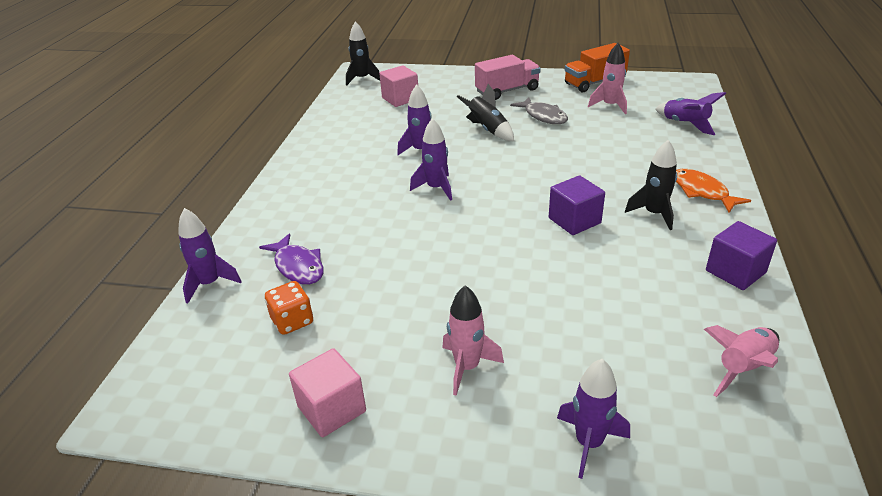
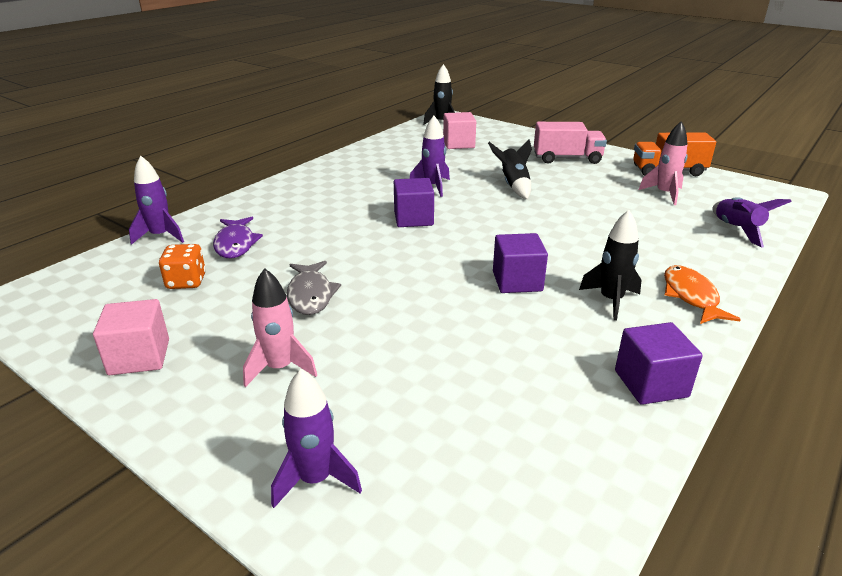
camera: 25 degrees right, 5 degrees down
purple rocket [410,118,452,201] -> purple cube [394,178,434,227]
grey fish [510,97,568,124] -> grey fish moved to [287,261,341,315]
pink rocket [704,325,779,397] -> none

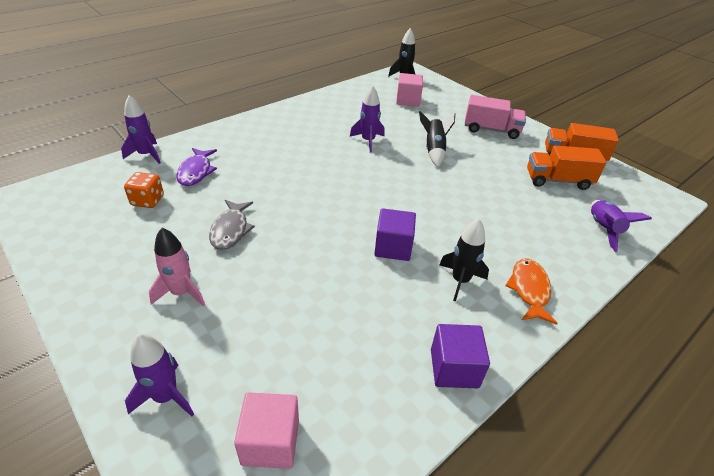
camera: 10 degrees right, 10 degrees up
pink cube [93,299,169,375] -> pink cube moved to [234,392,299,469]
purple cube [394,178,434,227] -> none
pink rocket [639,121,688,205] -> orange truck [527,146,607,190]

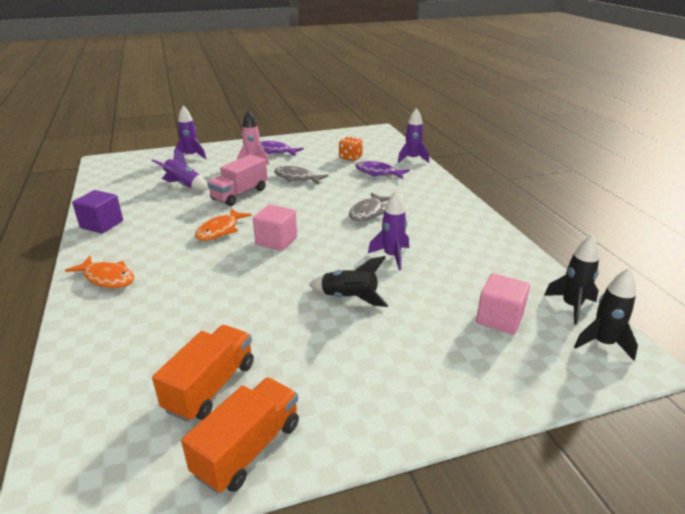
camera: 115 degrees right, 10 degrees down
pink cube [234,392,299,469] -> pink cube moved to [253,204,297,251]
purple cube [374,208,416,261] -> orange fish [195,208,252,241]
black rocket [439,219,489,302] -> black rocket moved to [544,235,599,325]
pink truck [465,95,526,139] -> pink truck moved to [207,155,268,206]
purple rocket [590,200,652,252] -> purple rocket moved to [151,148,209,191]
none -> purple fish [260,141,304,156]
none -> grey fish [349,192,390,222]

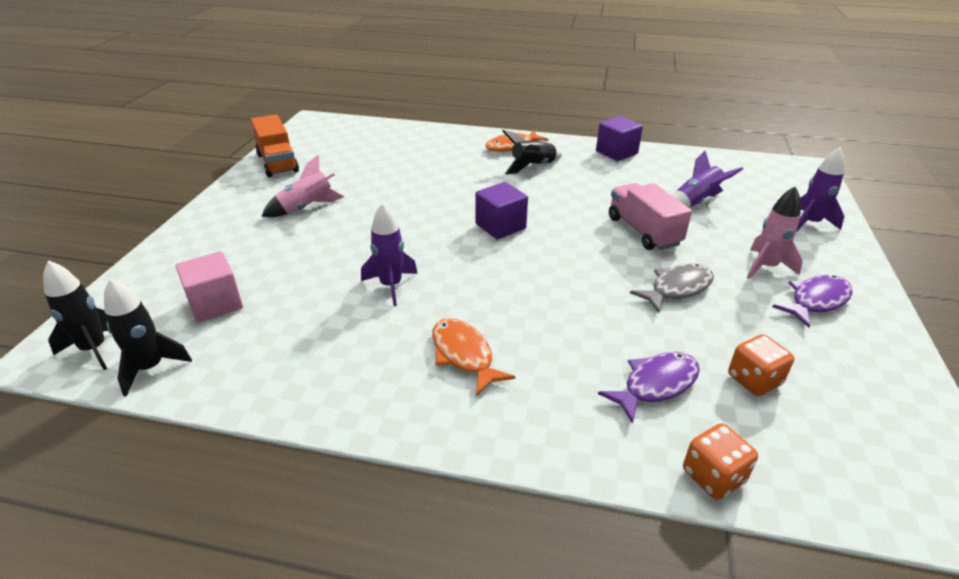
camera: 120 degrees right, 5 degrees up
orange truck [152,325,254,422] -> none
orange fish [195,208,252,241] -> orange fish moved to [432,318,515,396]
pink cube [253,204,297,251] -> purple cube [475,182,528,239]
black rocket [309,256,388,307] -> black rocket moved to [502,130,563,174]
grey fish [349,192,390,222] -> none
purple rocket [398,108,429,163] -> orange dice [683,423,758,500]
none -> pink rocket [261,155,344,217]

